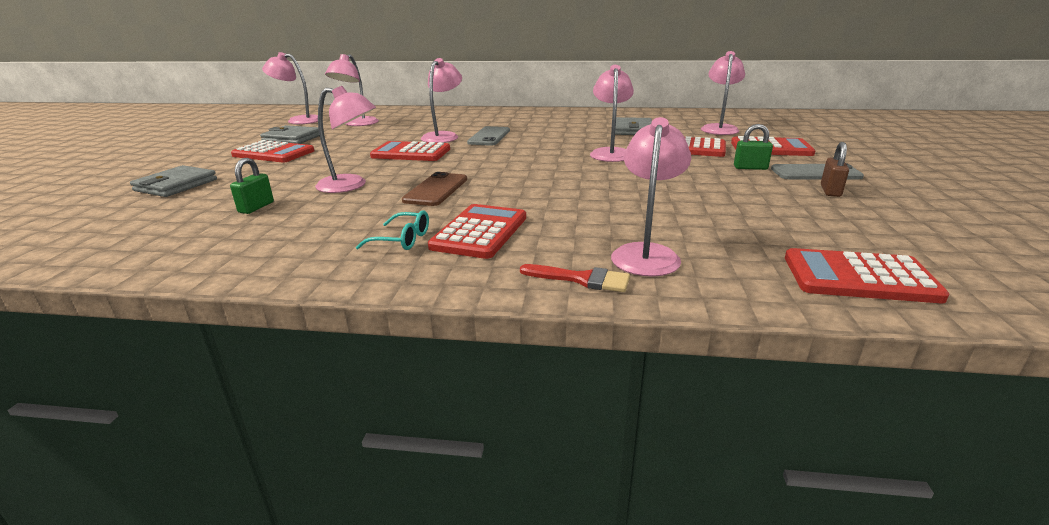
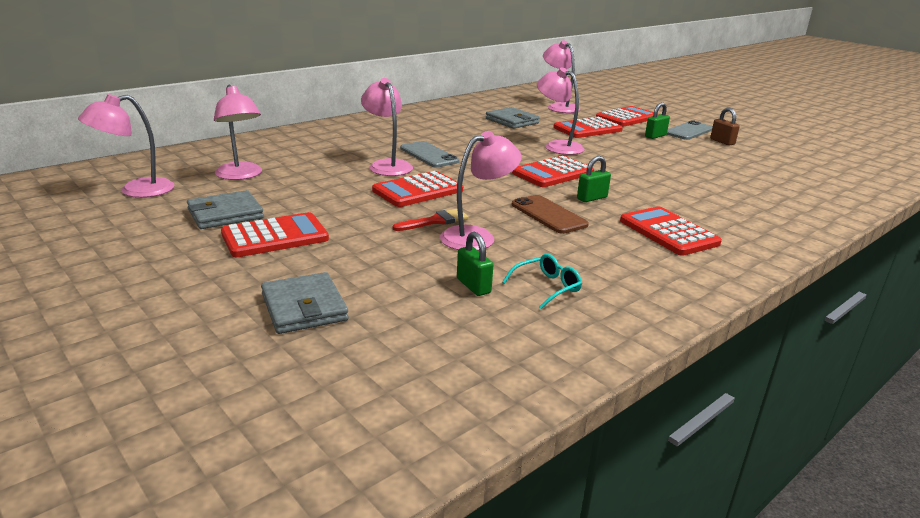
camera: 50 degrees left, 0 degrees up
turquoise glasses [356,210,429,250] -> turquoise glasses moved to [502,254,582,309]
red brush [520,264,630,292] -> red brush moved to [393,209,469,231]
pink lamp [611,117,691,277] -> none
red calculator [785,248,949,303] -> red calculator moved to [512,156,594,187]
none -> green padlock [577,156,611,202]

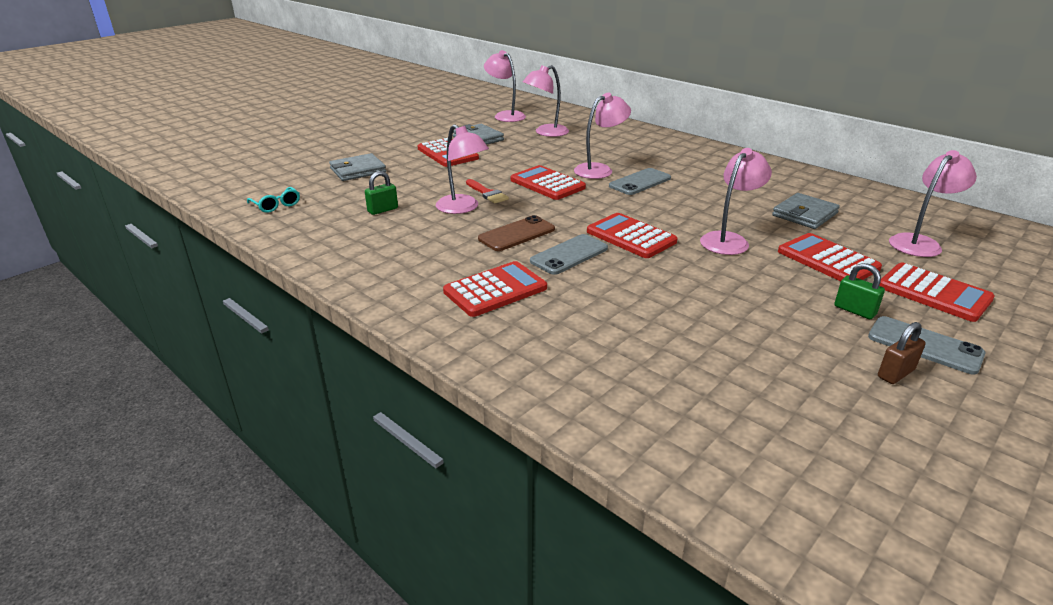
camera: 85 degrees right, 5 degrees up
turquoise glasses [502,254,582,309] -> turquoise glasses moved to [247,187,300,213]
green padlock [577,156,611,202] -> grey phone [530,234,608,275]

